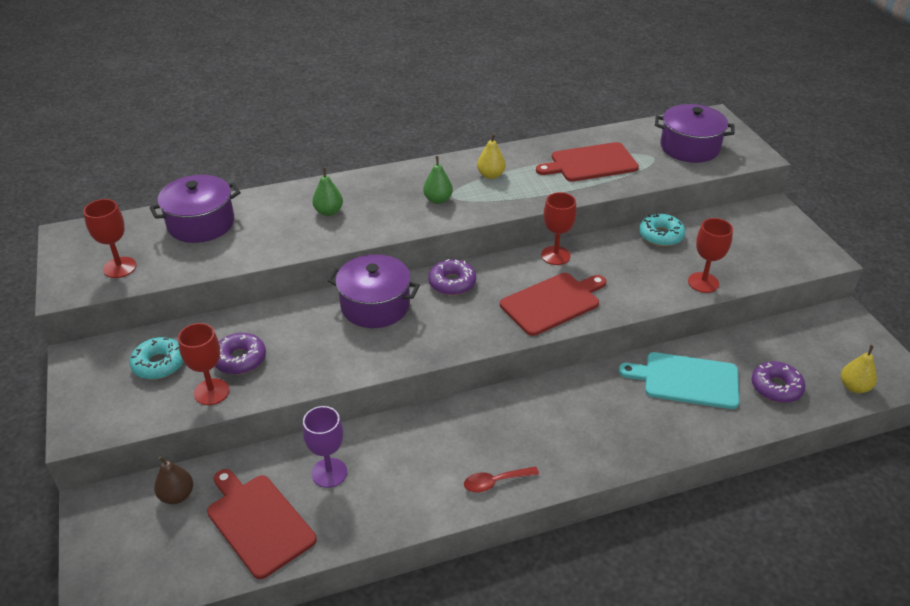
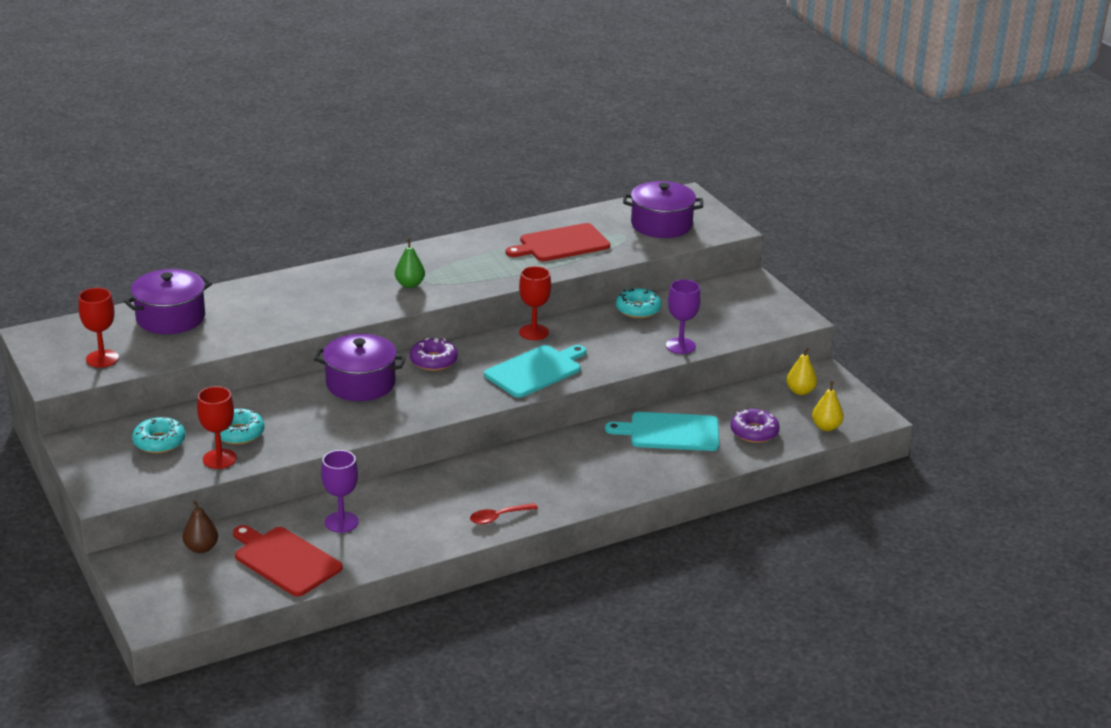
camera: 10 degrees left, 10 degrees down
purple donut [215,333,266,375] -> turquoise donut [213,409,265,445]
green pear [312,167,343,216] -> none
yellow pear [477,133,506,179] -> yellow pear moved to [786,347,817,395]
red cutting board [500,273,606,336] -> turquoise cutting board [484,345,586,398]
red goblet [688,218,733,293] -> purple goblet [666,279,701,354]

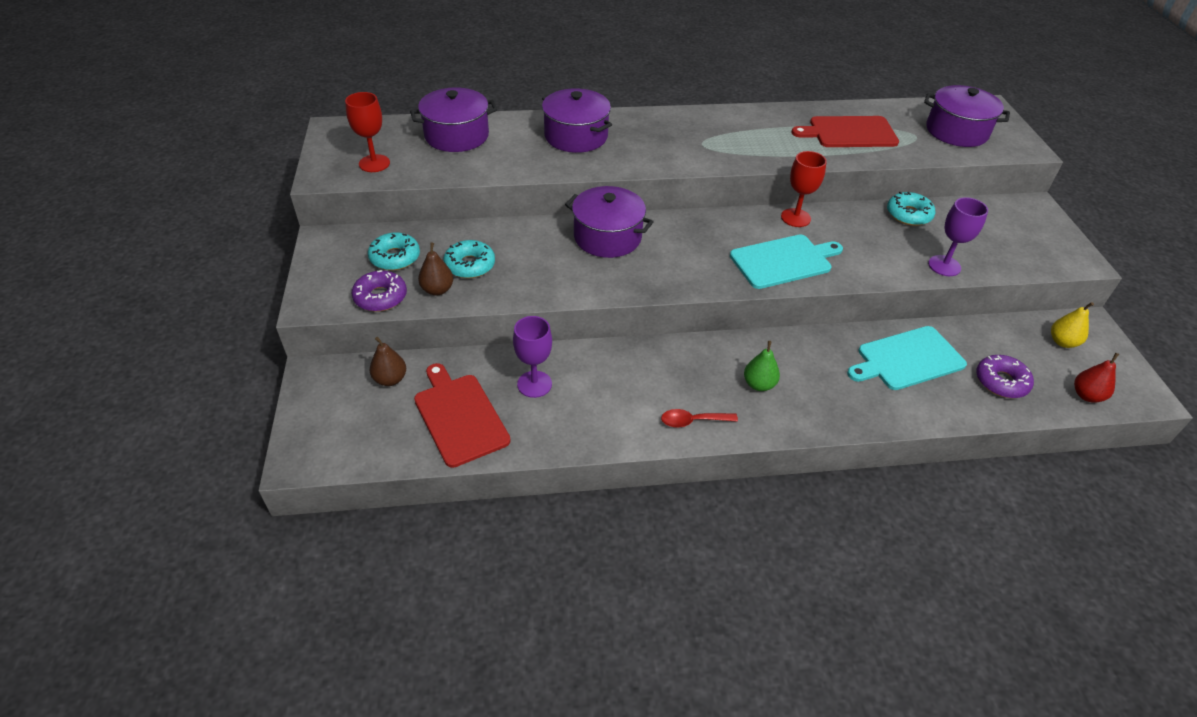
camera: 20 degrees right, 15 degrees up
red goblet [197,386,237,469] -> brown pear [418,243,453,295]
green pear [395,238,425,288] -> green pear moved to [744,341,780,391]
purple donut [410,338,458,371] -> purple donut moved to [352,270,407,312]
turquoise cutting board [605,412,719,451] -> turquoise cutting board turned 45 degrees counterclockwise [847,326,967,390]
yellow pear [812,381,844,431] -> red pear [1074,353,1119,402]
none -> purple pot [542,88,612,153]

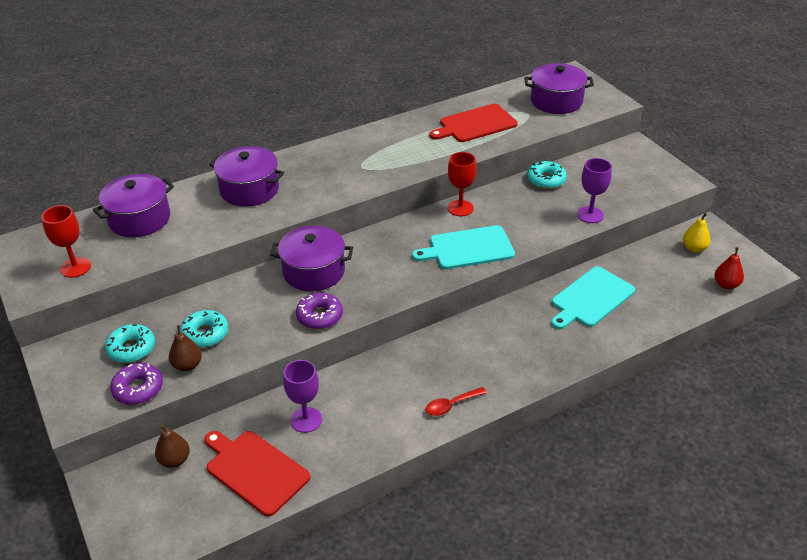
camera: 20 degrees left, 5 degrees down
turquoise cutting board [730,235,843,289] -> turquoise cutting board turned 150 degrees counterclockwise [412,225,515,269]
green pear [744,341,780,391] -> none
purple donut [976,355,1034,398] -> purple donut moved to [296,293,343,329]

